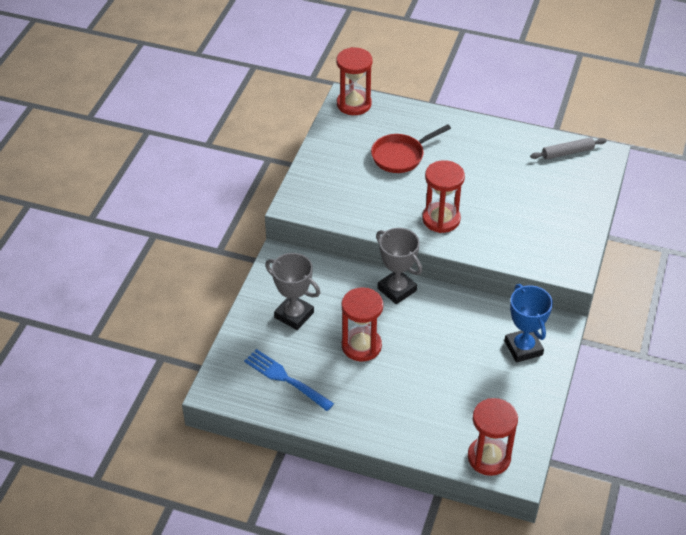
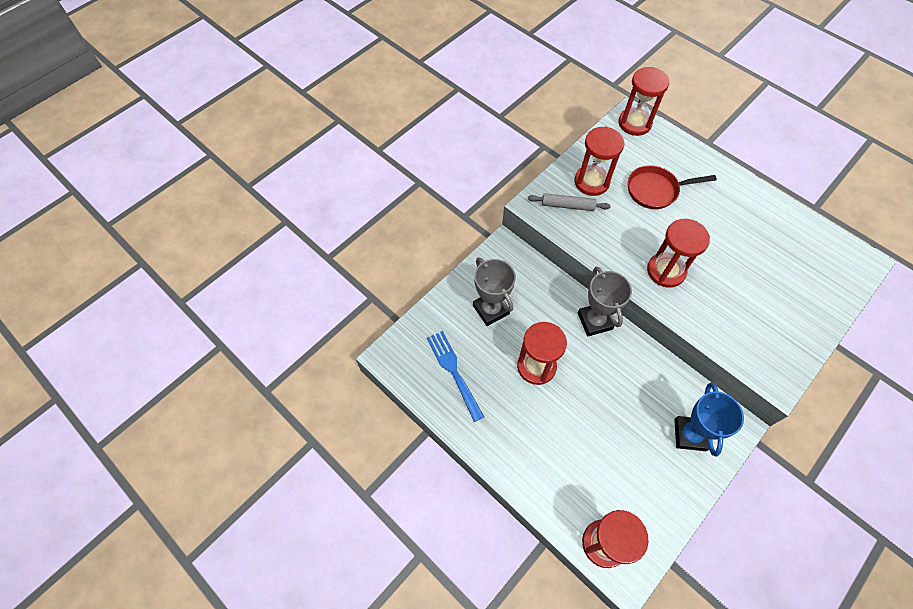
camera: 25 degrees right, 15 degrees up
grey rolling pin [530,137,607,160] -> grey rolling pin moved to [528,193,611,211]
none -> red hourglass [574,127,624,196]

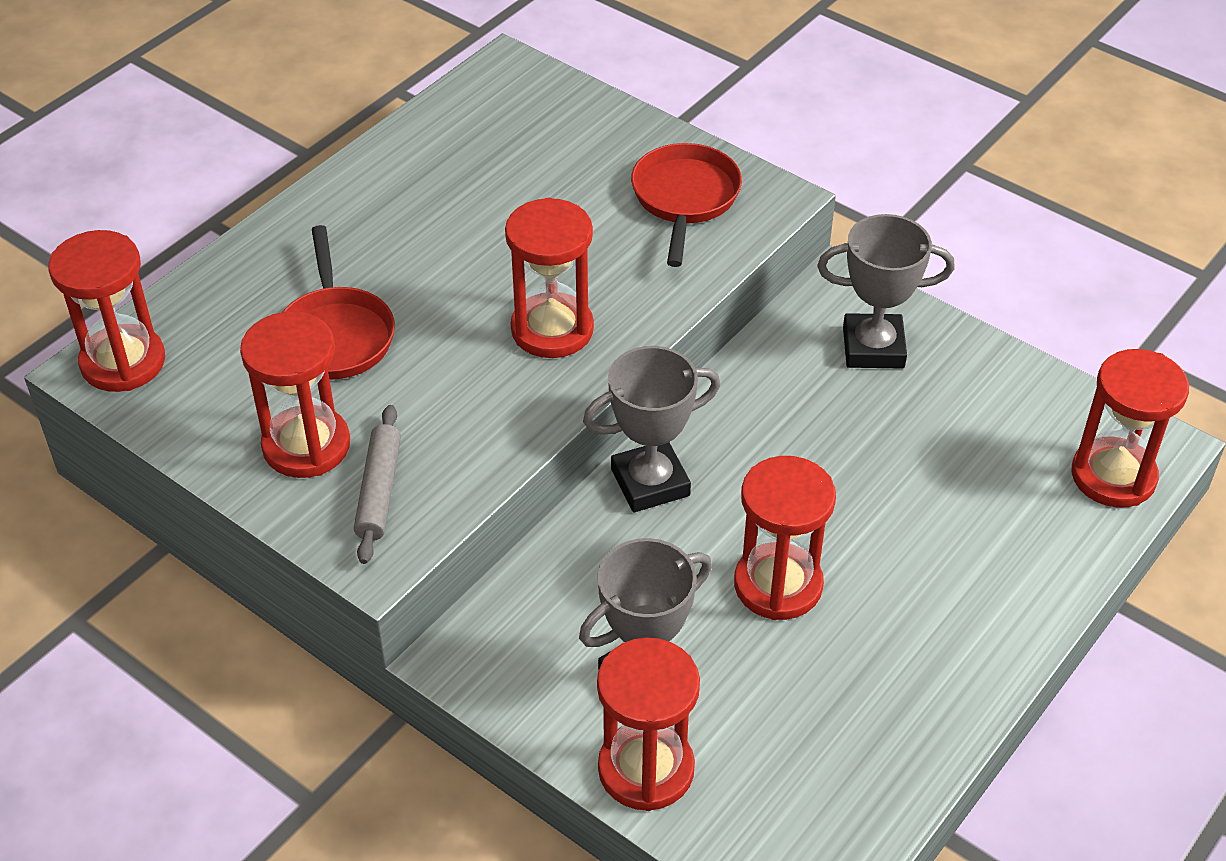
camera: 95 degrees left, 15 degrees down
blue fork [427,331,484,422] -> none
blue trophy [674,382,744,457] -> grey trophy [817,214,955,369]
none -> red hourglass [597,637,700,811]
none -> red pan [631,143,742,267]

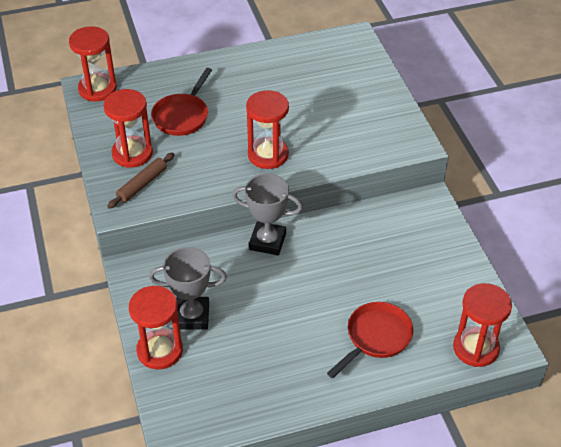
camera: 35 degrees right, 0 degrees up
grey rolling pin [354,405,401,564] -> brown rolling pin [107,153,174,209]
red pan [631,143,742,267] -> red pan moved to [327,302,413,378]
red hourglass [734,456,836,620] -> none
grey trophy [817,214,955,369] -> none

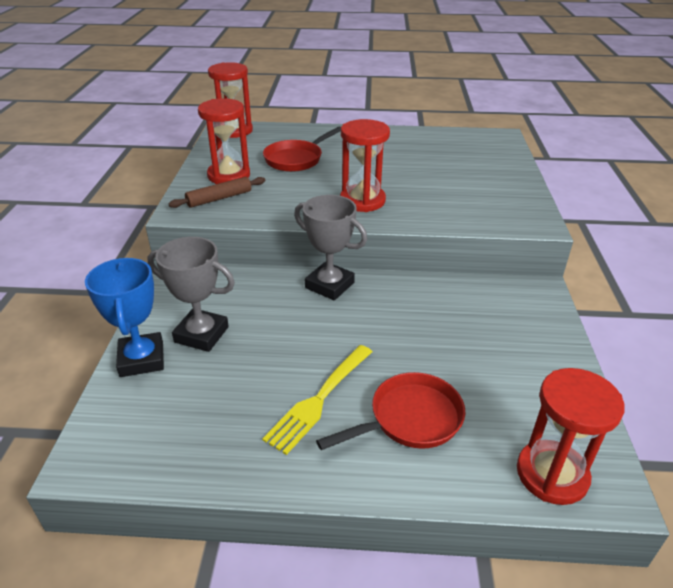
camera: 20 degrees right, 10 degrees down
red hourglass [129,286,183,369] -> blue trophy [85,258,164,377]
none -> yellow fork [262,345,372,455]

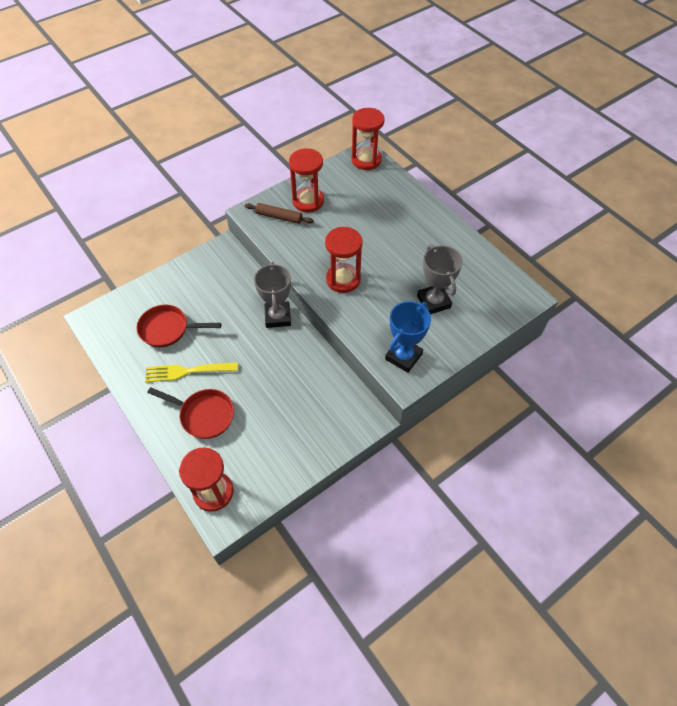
camera: 50 degrees right, 20 degrees up
blue trophy [85,258,164,377] -> blue trophy moved to [385,301,431,373]
grey trophy [147,237,235,352] -> grey trophy moved to [417,244,463,314]
red pan [263,126,341,172] -> red pan moved to [137,305,221,347]

